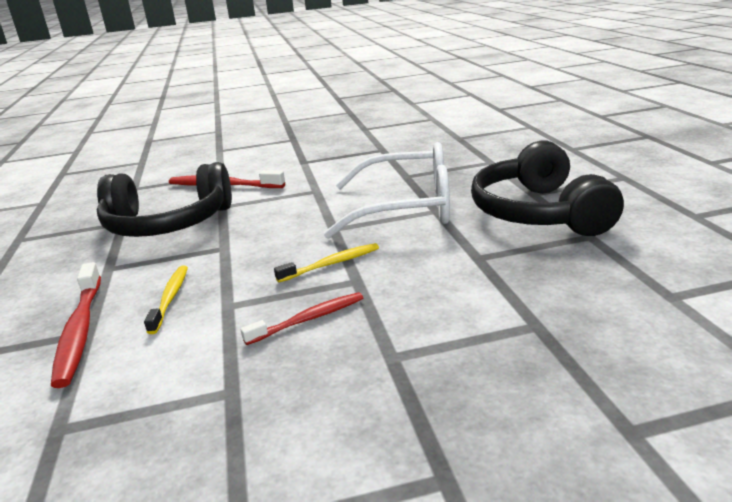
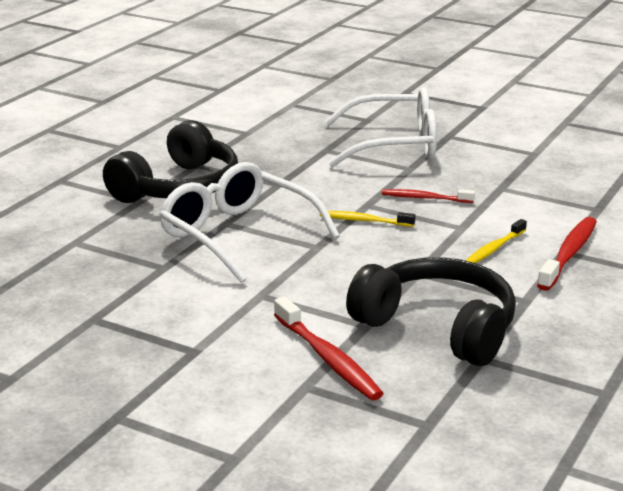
camera: 140 degrees left, 0 degrees up
none -> white glasses [325,87,437,167]

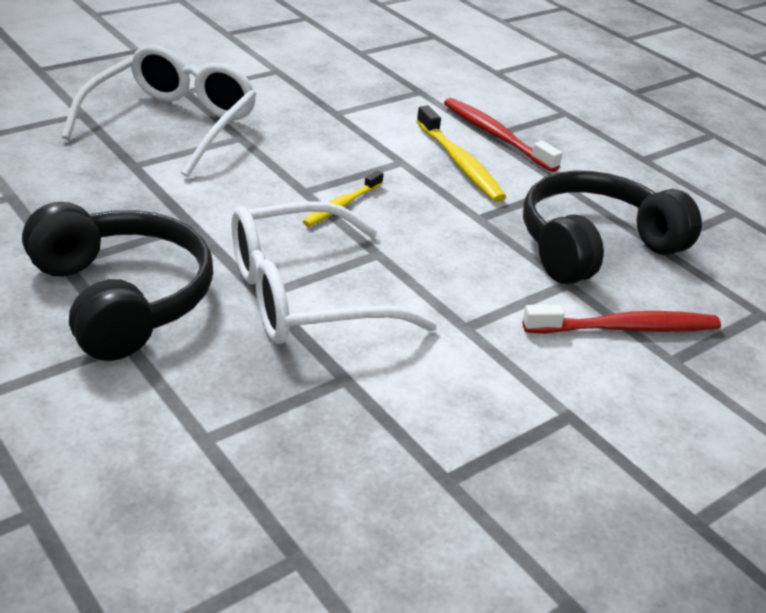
camera: 70 degrees left, 10 degrees up
red toothbrush [382,189,475,203] -> none
yellow toothbrush [465,219,527,263] -> yellow toothbrush [416,106,506,202], size x1.55

